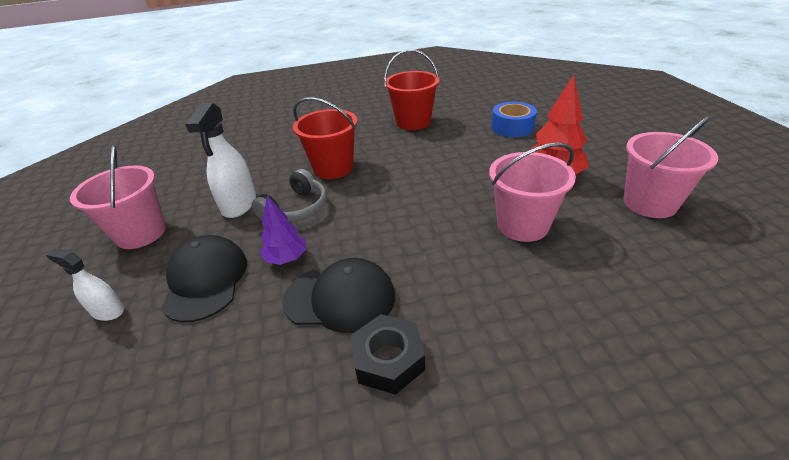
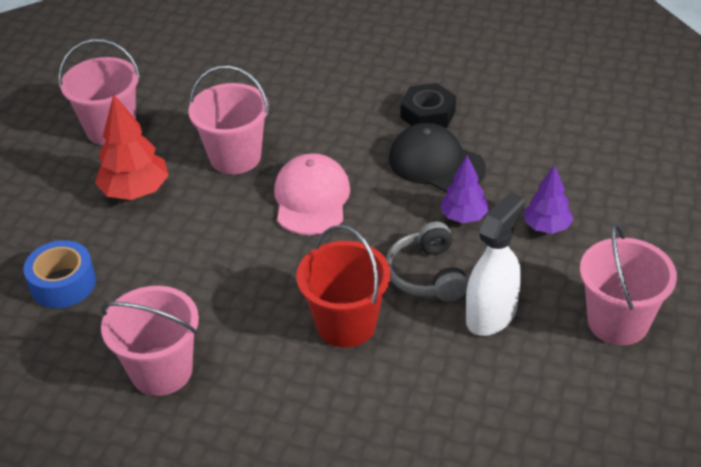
camera: 150 degrees left, 5 degrees up
white spray bottle [46,249,124,321] -> none
black cap [161,235,247,322] -> purple tree [524,165,574,234]
grey headphones [252,169,327,222] -> grey headphones turned 75 degrees counterclockwise [386,221,468,302]
red bucket [384,49,439,130] -> pink bucket [101,286,199,396]
none -> pink cap [274,153,350,235]

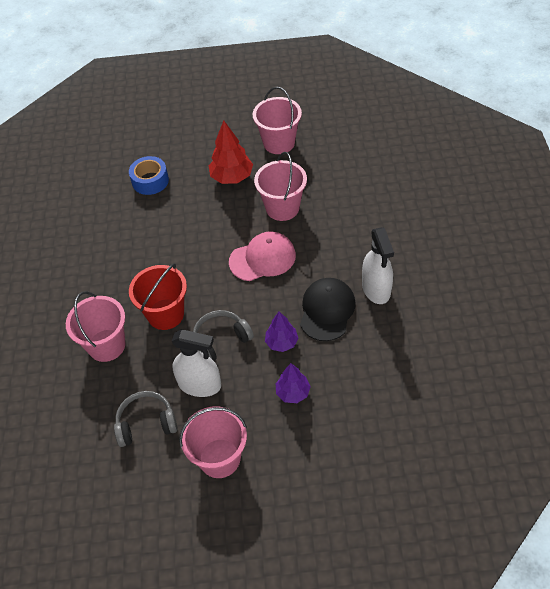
camera: 70 degrees right, 10 degrees up
pink bucket [101,286,199,396] -> pink bucket moved to [66,291,126,362]
black nut [401,83,456,128] -> white spray bottle [362,227,394,304]
none -> grey headphones [114,391,178,447]

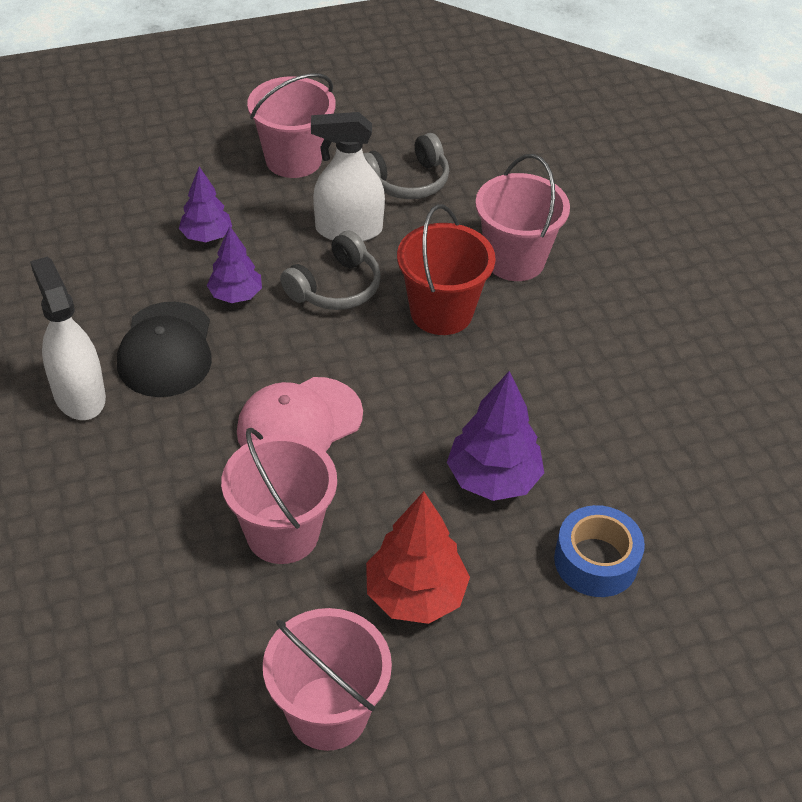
camera: 160 degrees right, 5 degrees down
none -> purple tree [447,371,544,501]

